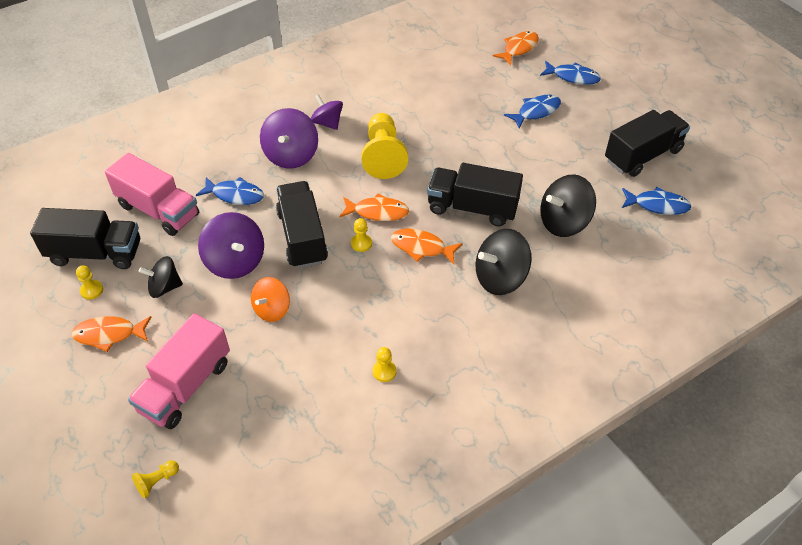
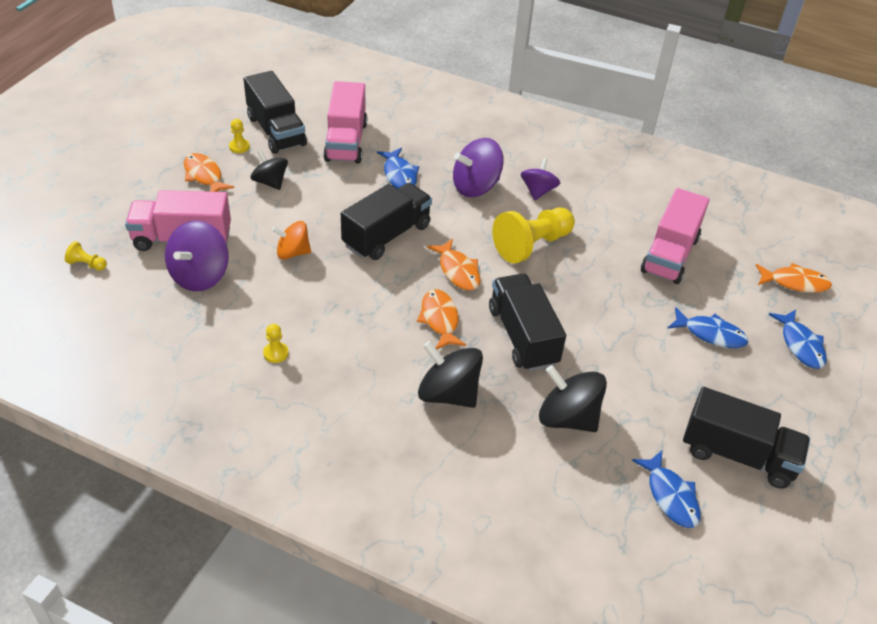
camera: 55 degrees right, 5 degrees down
purple spinning top [198,212,264,279] -> purple spinning top moved to [165,221,229,291]
yellow pawn [351,218,372,252] -> none
none -> pink truck [641,188,709,284]

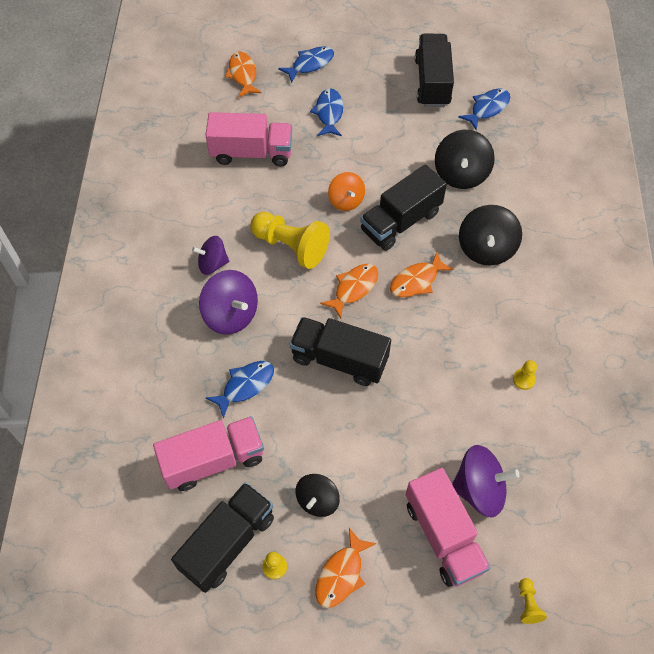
camera: 110 degrees left, 15 degrees up
orange spinning top [272,221,311,260] -> orange spinning top moved to [328,172,365,211]

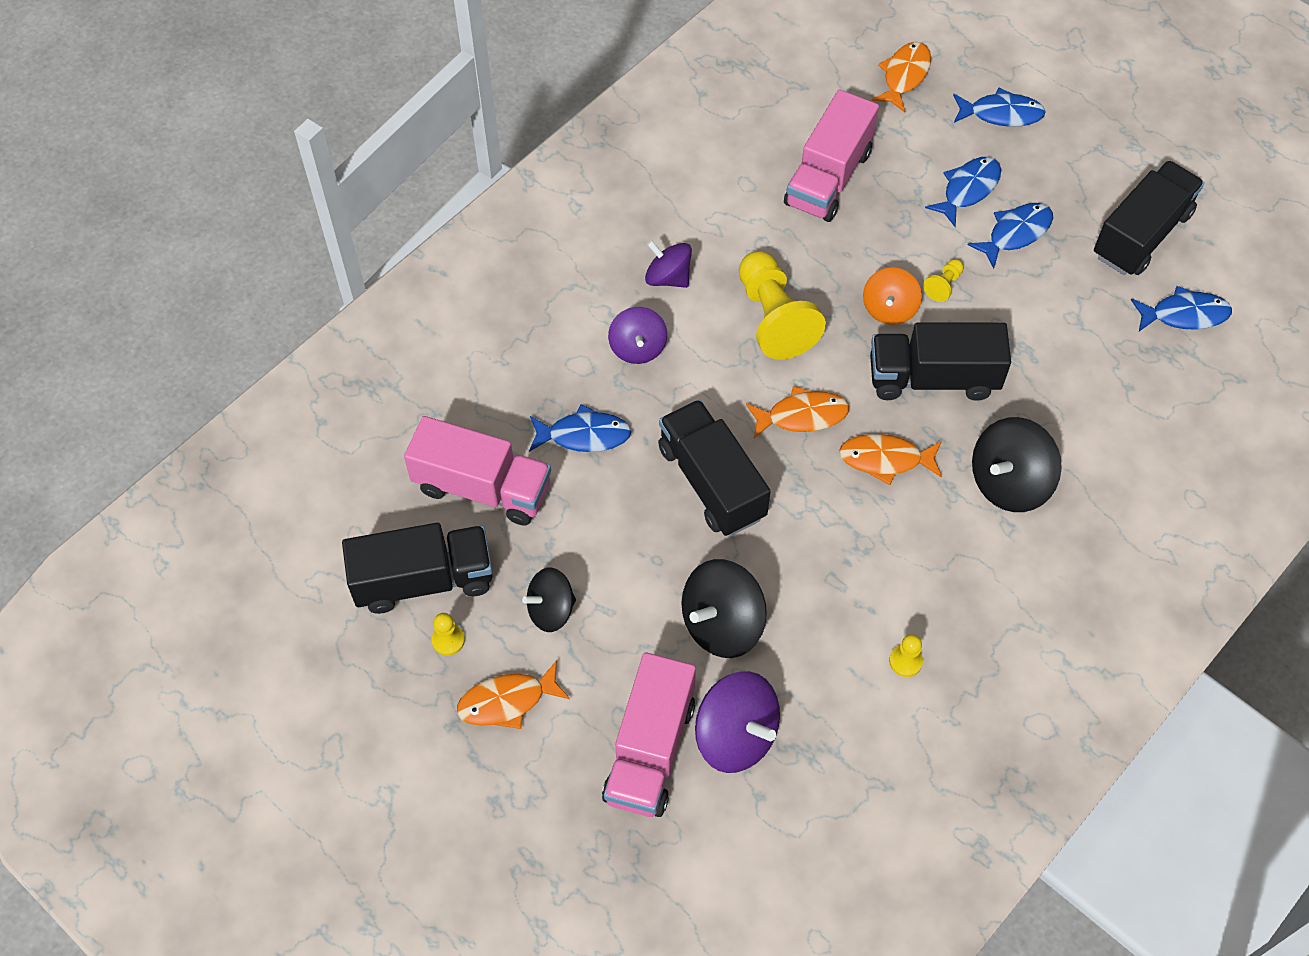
camera: 40 degrees right, 0 degrees up
purple spinning top [199,270,258,335] -> purple spinning top [608,307,667,364], size x0.65
pink truck [205,112,292,167] -> pink truck turned 75 degrees clockwise [784,90,879,222]
black spinning top [435,130,495,189] -> black spinning top moved to [681,559,767,658]
yellow pawn [519,578,547,624] -> yellow pawn moved to [923,259,964,302]
none -> blue fish [968,203,1053,269]

